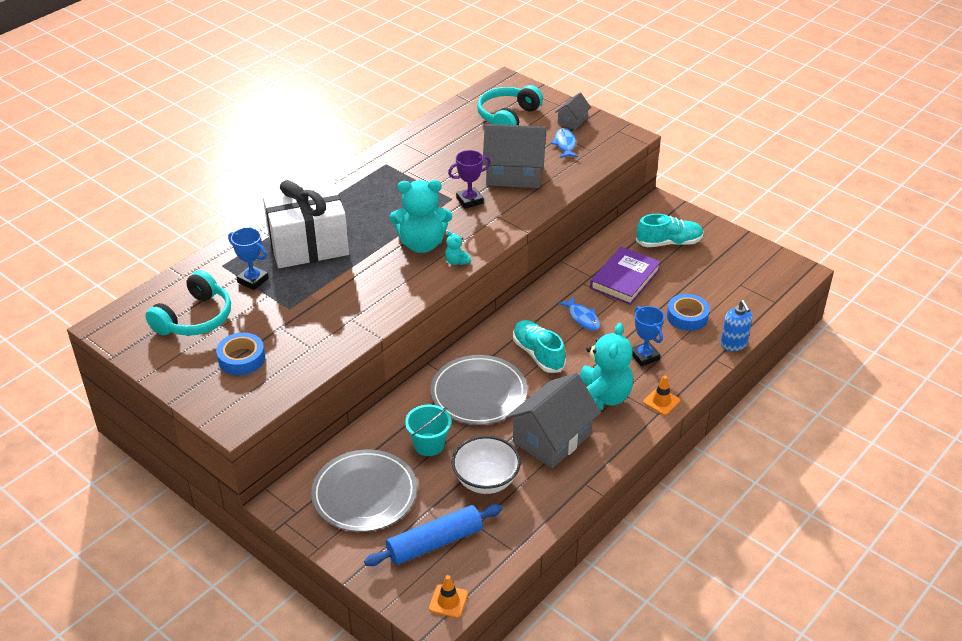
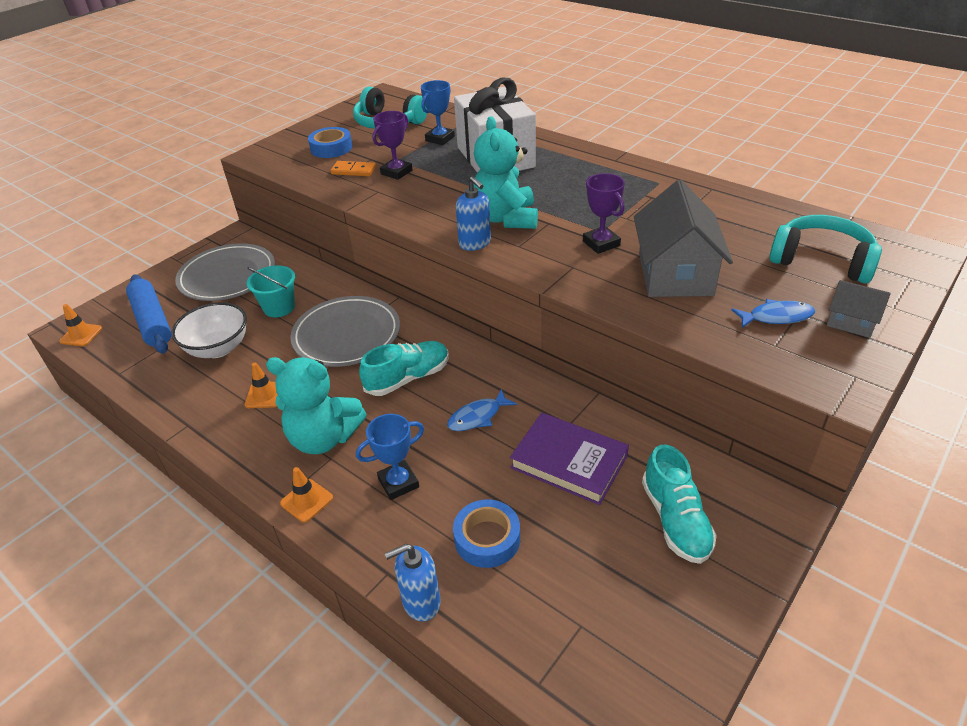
camera: 90 degrees right, 0 degrees up
turquoise teddy bear [445,231,471,265] -> blue soap dispenser [456,176,491,251]
grey house [505,373,601,468] -> orange traffic cone [245,363,278,408]
none -> orange domino [330,161,376,176]
none -> purple trophy [372,111,413,180]

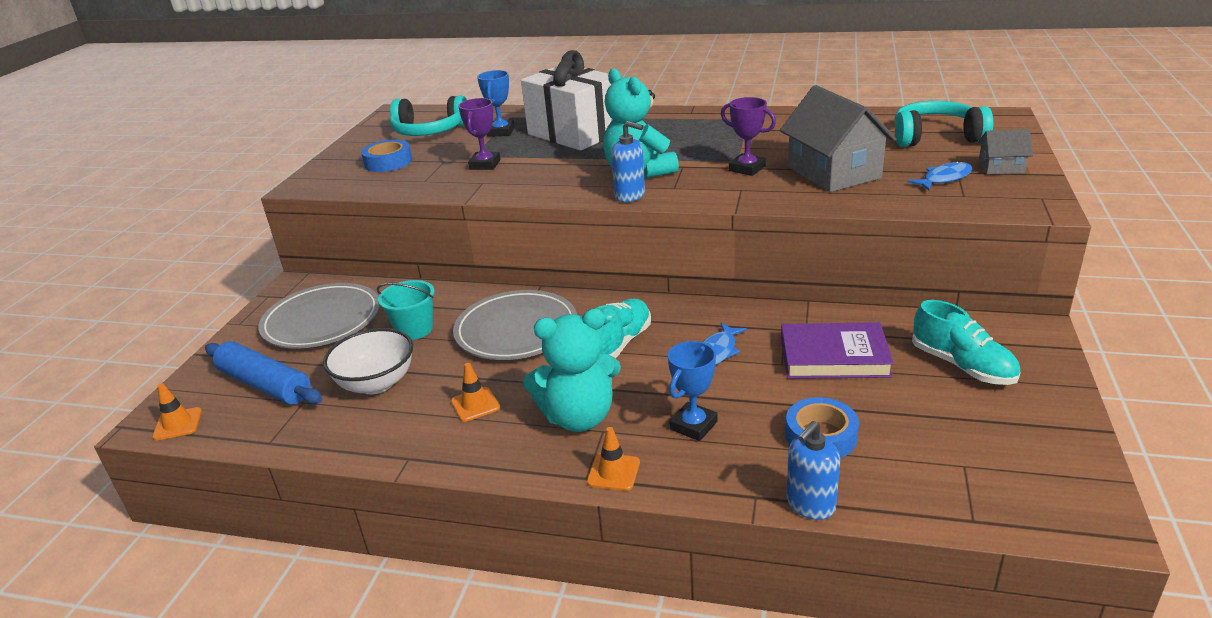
camera: 25 degrees left, 10 degrees down
orange domino [330,161,376,176] -> none

